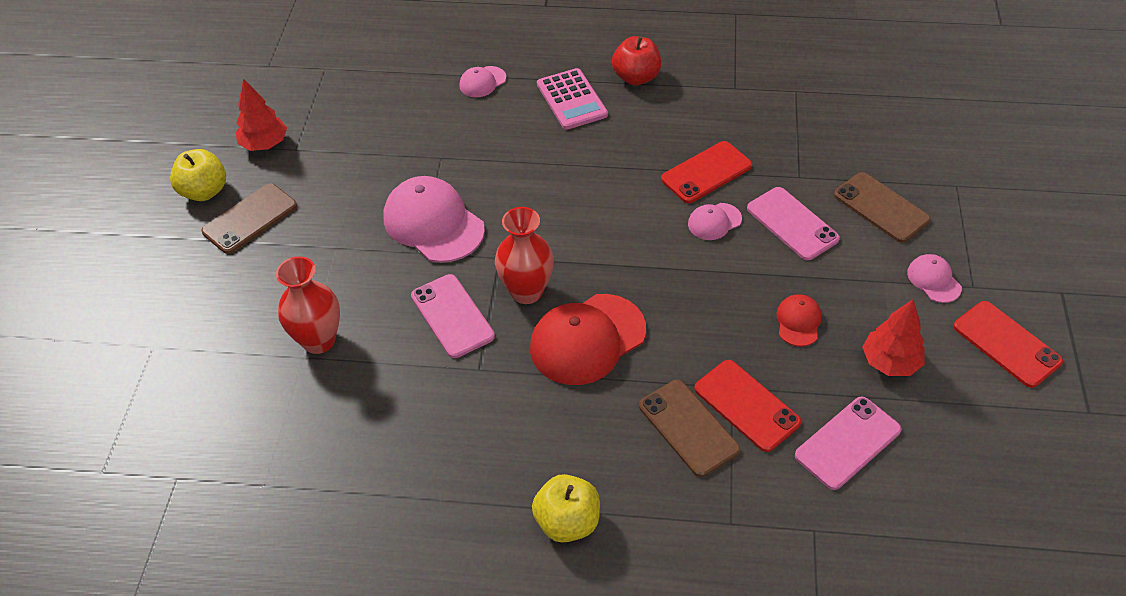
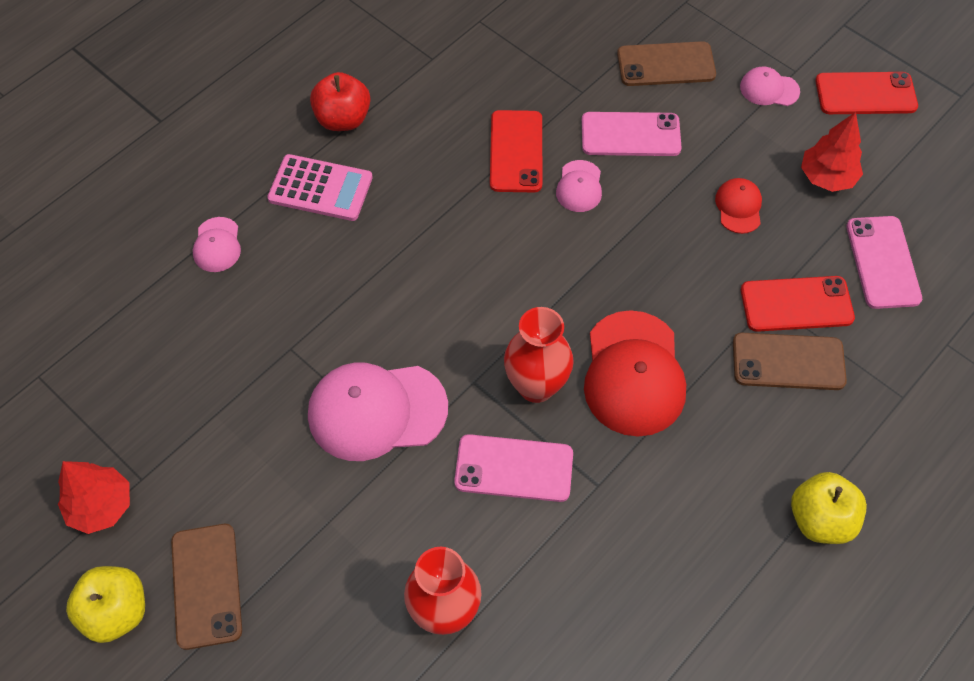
camera: 55 degrees left, 10 degrees up
red cap [776,294,822,346] -> red cap turned 45 degrees clockwise [715,178,762,234]

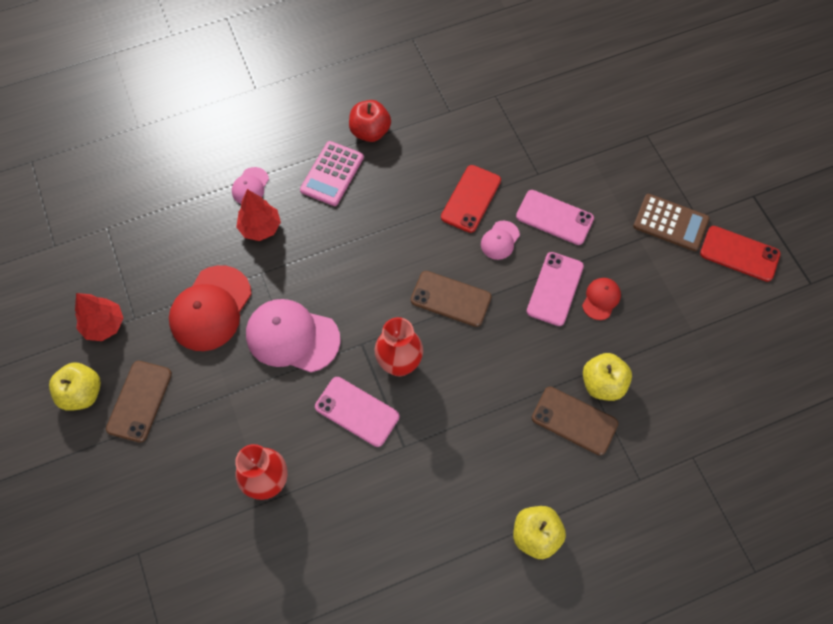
camera: 25 degrees right, 5 degrees up
pink calculator [267,154,373,221] -> pink calculator turned 75 degrees clockwise [300,141,364,206]
red cap [584,310,686,436] -> red cap moved to [169,265,252,351]
brown phone [617,41,716,86] -> brown phone moved to [411,271,491,327]
pink cap [740,66,800,106] -> brown calculator [633,194,710,251]
red phone [741,276,855,332] -> yellow apple [583,353,632,401]
red tree [801,112,863,192] -> red tree moved to [236,189,281,241]
pink phone [846,216,922,309] -> pink phone moved to [527,252,584,326]

